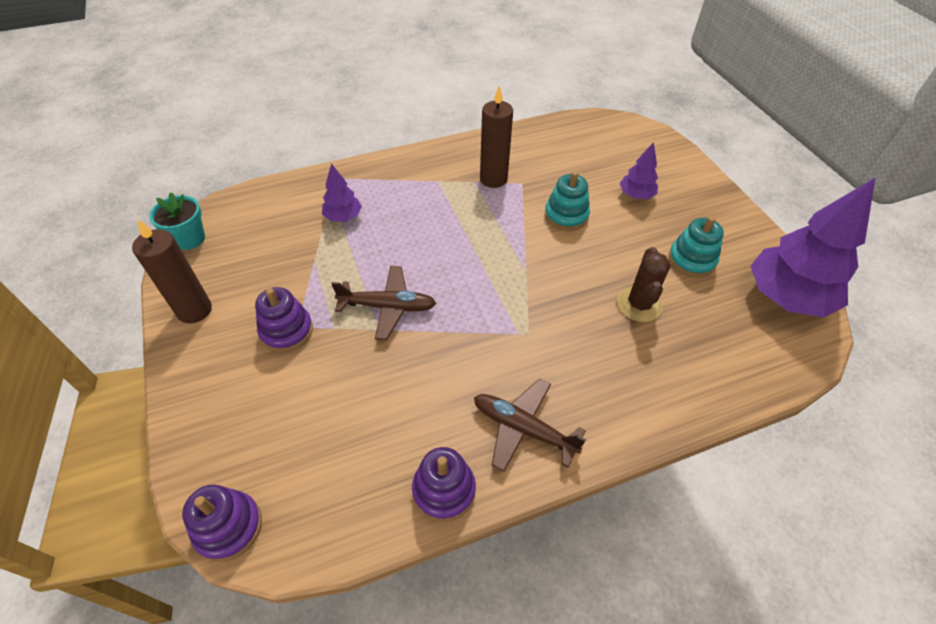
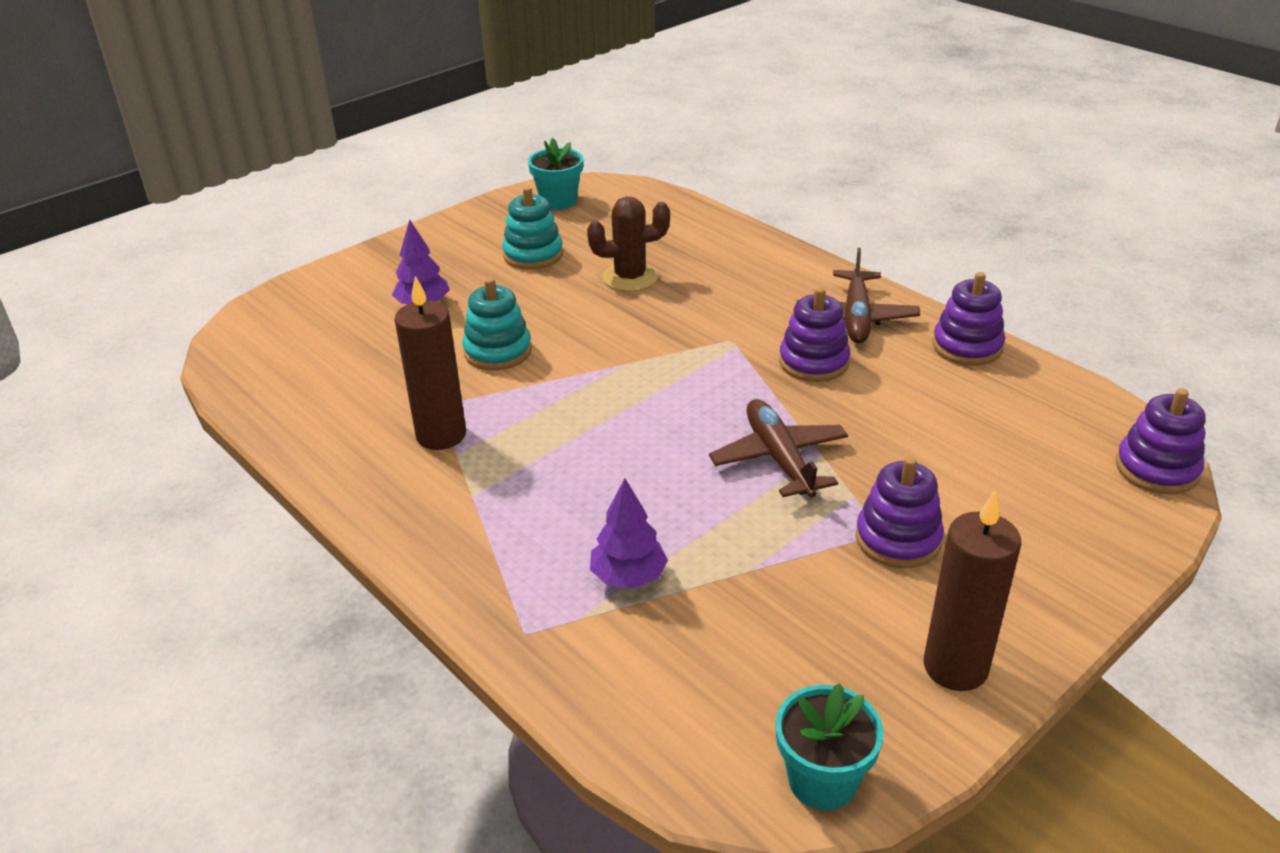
camera: 110 degrees left, 15 degrees down
purple tree [751,177,876,317] -> turquoise flower pot [528,138,583,210]
none -> purple stacking toy [779,287,850,382]

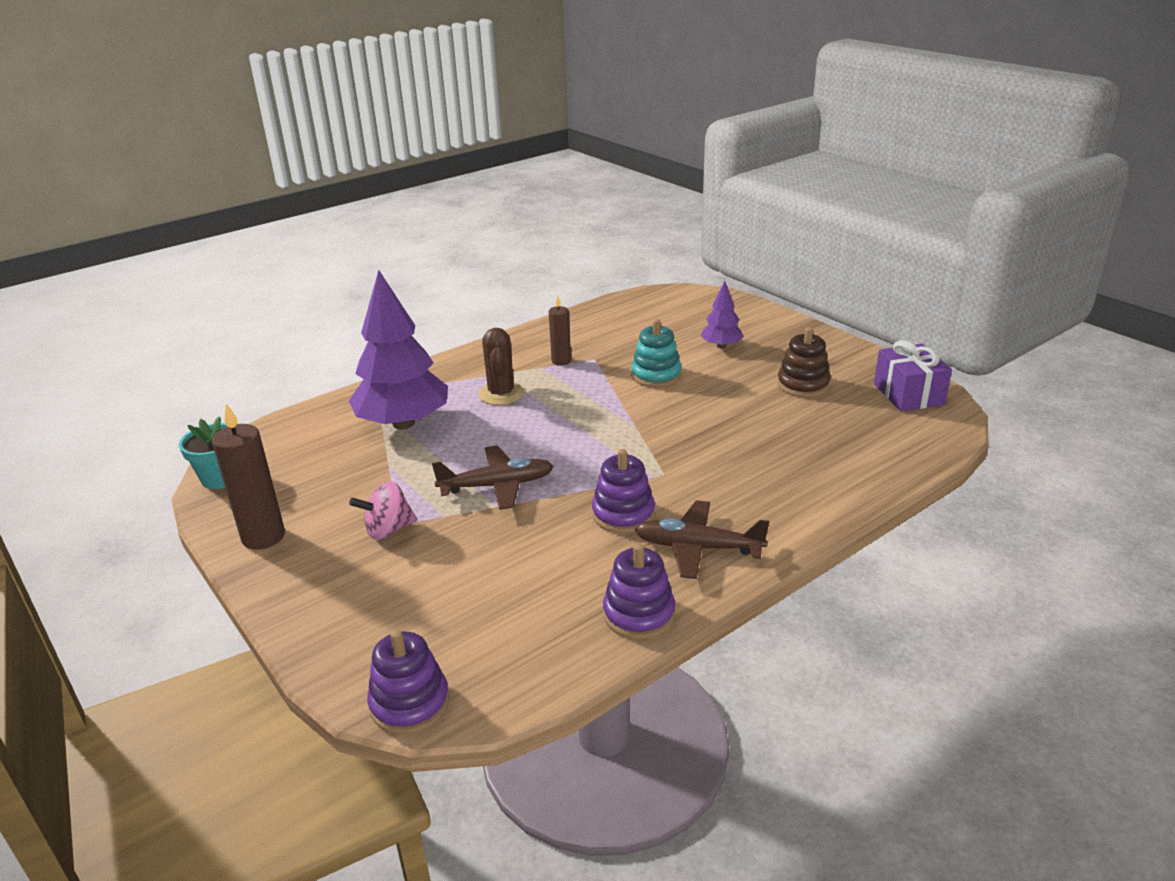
camera: 95 degrees right, 5 degrees down
brown candle [395,276,466,450] -> brown candle [549,296,571,366], size x0.61
turquoise stacking toy [502,187,563,270] -> brown stacking toy [777,327,831,397]
turquoise flower pot [528,138,583,210] -> purple gift [874,340,952,411]
brown cactus [587,196,670,292] -> brown cactus moved to [478,328,524,405]
purple tree [590,478,668,588] -> purple tree [349,270,448,429], size x2.05
purple stacking toy [856,457,944,568] -> pink spinning top [349,481,417,540]

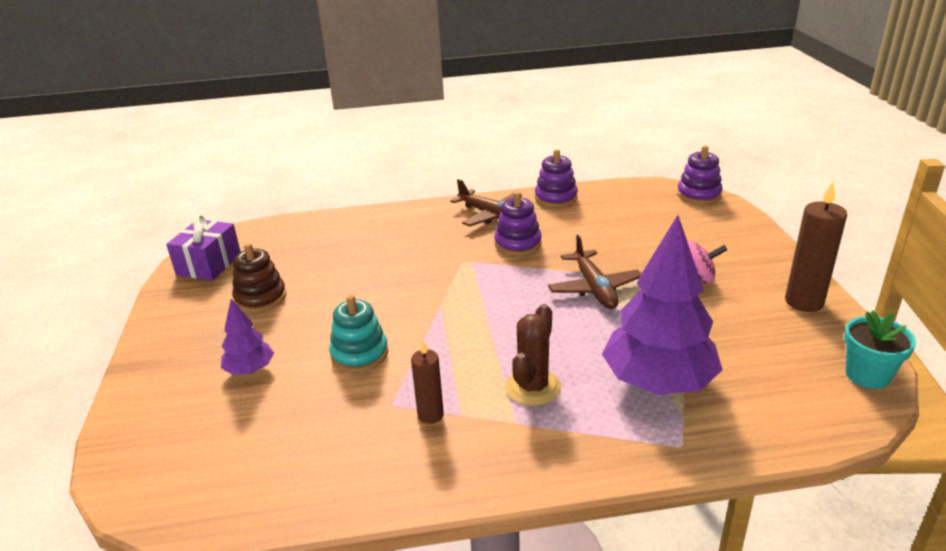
camera: 150 degrees left, 0 degrees up
brown plane [432,445,554,510] -> brown plane turned 120 degrees counterclockwise [548,234,641,309]

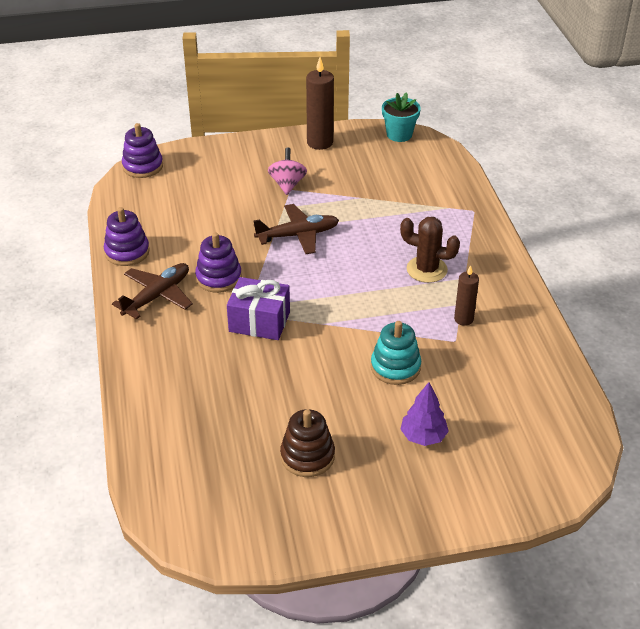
camera: 95 degrees left, 10 degrees up
purple gift [166,214,241,281] -> purple gift moved to [227,277,290,340]
purple tree [602,215,723,395] -> none

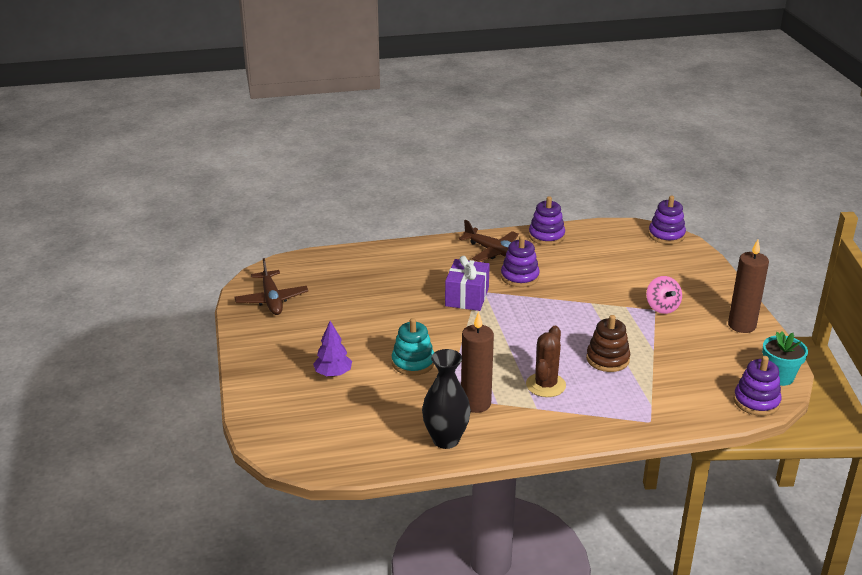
camera: 90 degrees right, 10 degrees down
brown plane [254,204,339,254] -> brown plane moved to [235,258,308,315]
pink spinning top [268,148,307,195] -> pink spinning top turned 75 degrees clockwise [646,276,682,314]
brown stacking toy [280,409,335,477] -> brown stacking toy moved to [586,315,630,372]
brown candle [454,265,479,326] -> brown candle [461,312,494,413], size x1.65
none -> black vase [422,349,471,449]
none -> purple stacking toy [734,356,782,416]

